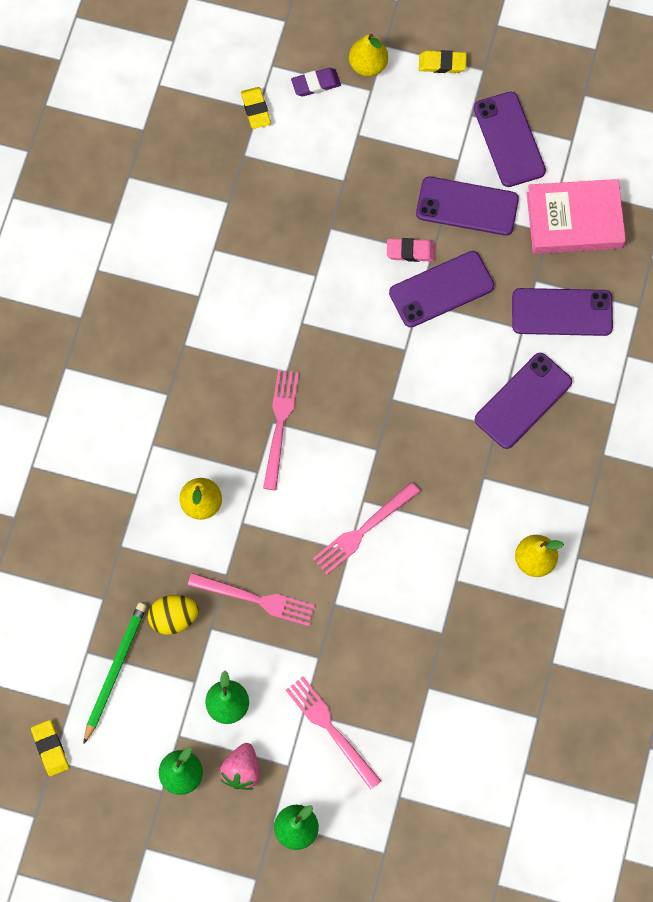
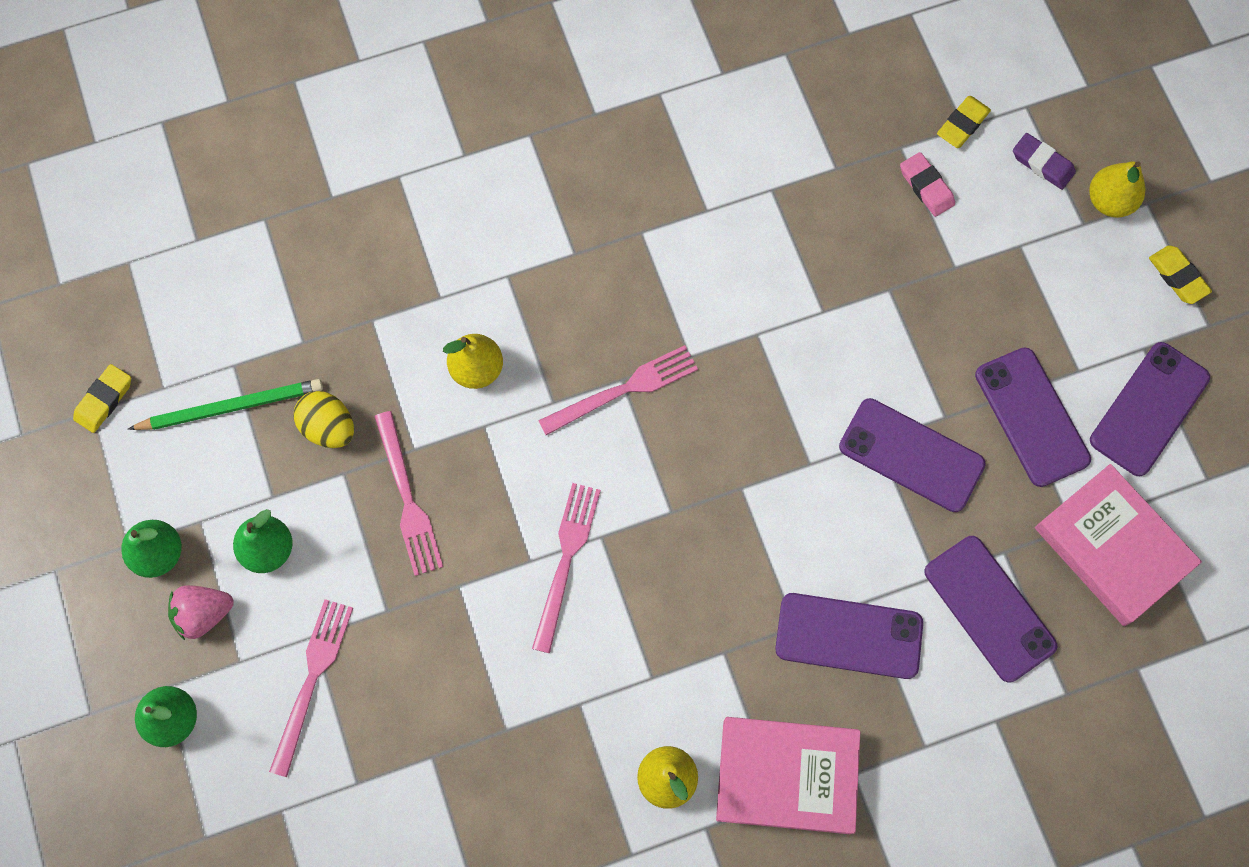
camera: 55 degrees right, 0 degrees up
pink fork [313,482,420,575] -> pink fork turned 90 degrees clockwise [532,483,601,653]
pink eraser [387,238,435,262] -> pink eraser moved to [900,152,955,217]
none -> pink book [716,717,860,834]

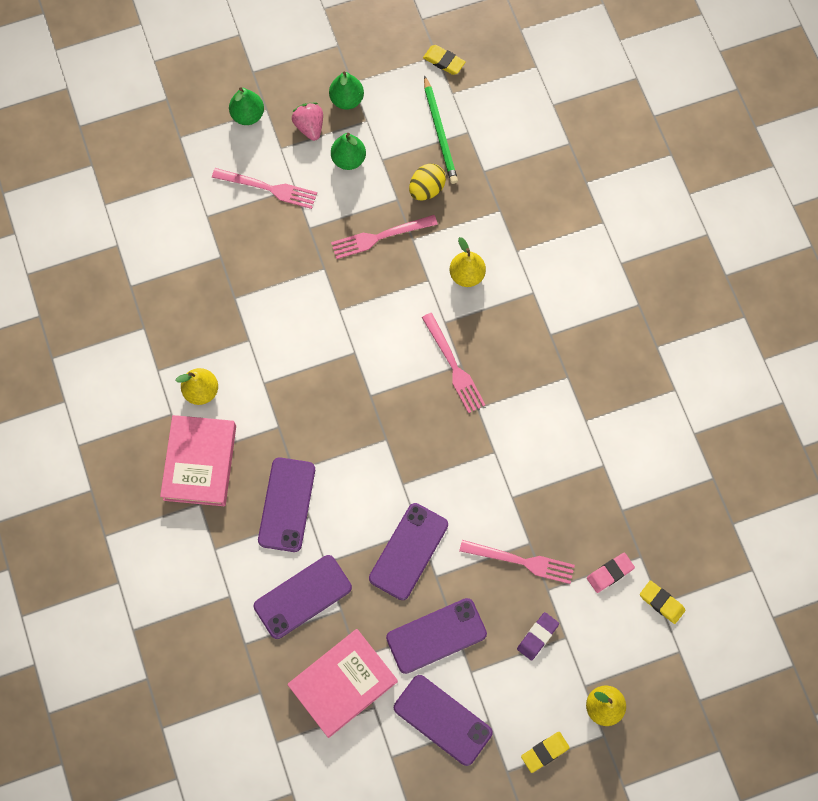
camera: 90 degrees right, 0 degrees up
pink fork [532,483,601,653] -> pink fork moved to [459,540,575,584]
purple eraser [1013,133,1076,190] -> purple eraser moved to [517,612,559,660]

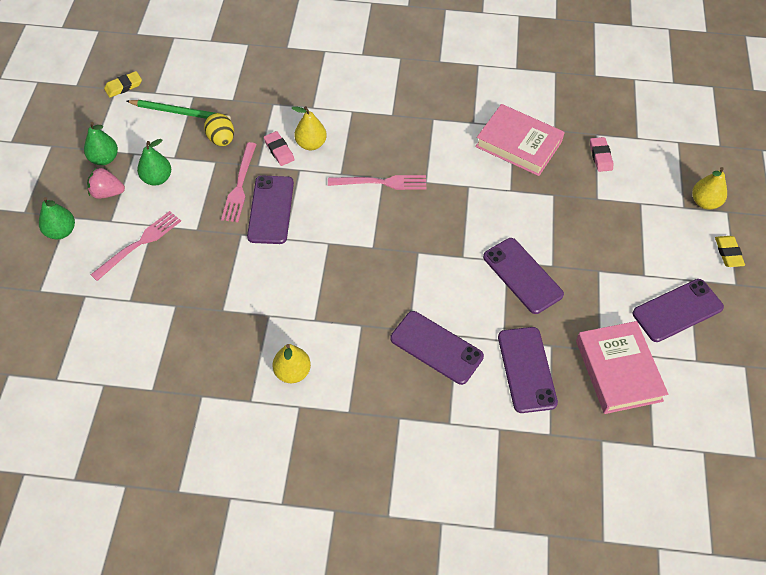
camera: 65 degrees left, 15 degrees down
pink book [160,415,236,506] -> pink book moved to [475,104,565,176]
purple phone [386,598,487,674] -> purple phone moved to [247,175,294,244]
pink fork [459,540,575,584] -> none
purple eraser [517,612,559,660] -> none
yellow eraser [640,580,686,624] -> none
none -> pink eraser [264,131,295,166]

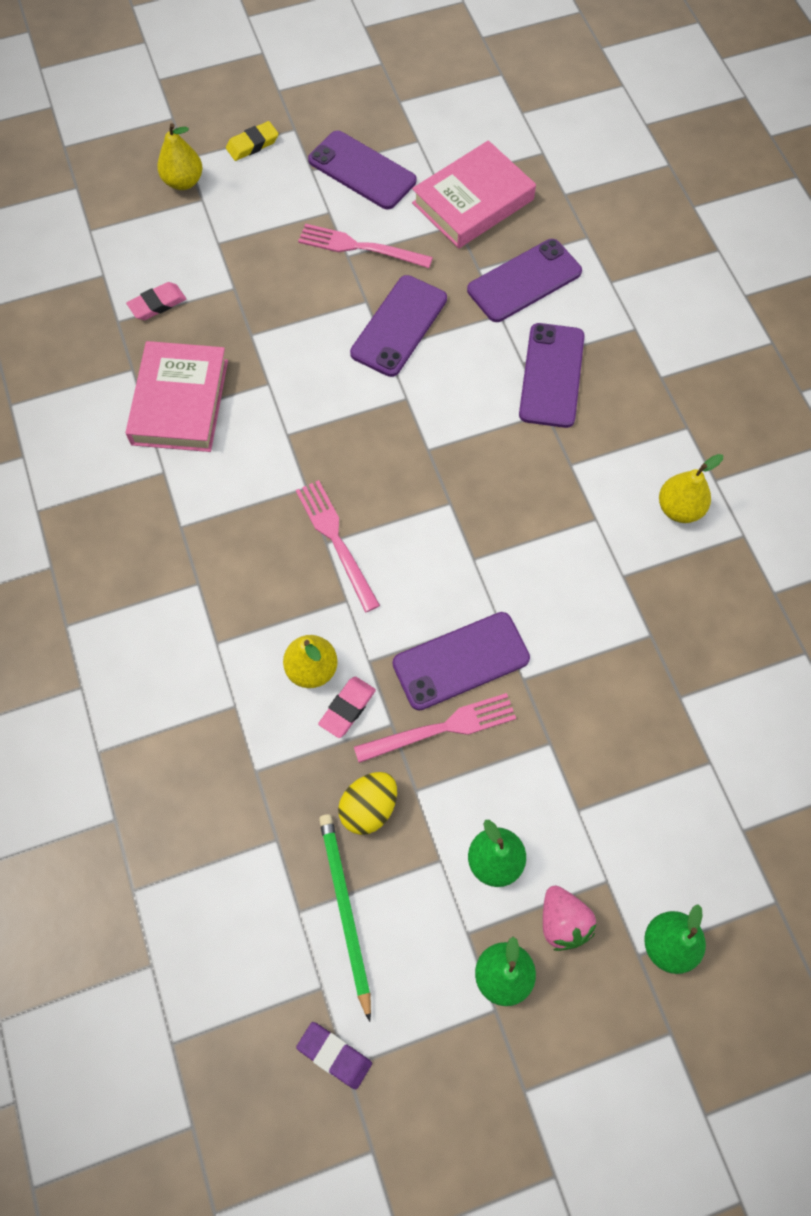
camera: 115 degrees left, 10 degrees up
pink fork [90,211,181,281] -> pink fork moved to [298,224,433,268]
yellow eraser [104,71,142,98] -> purple eraser [296,1022,372,1089]

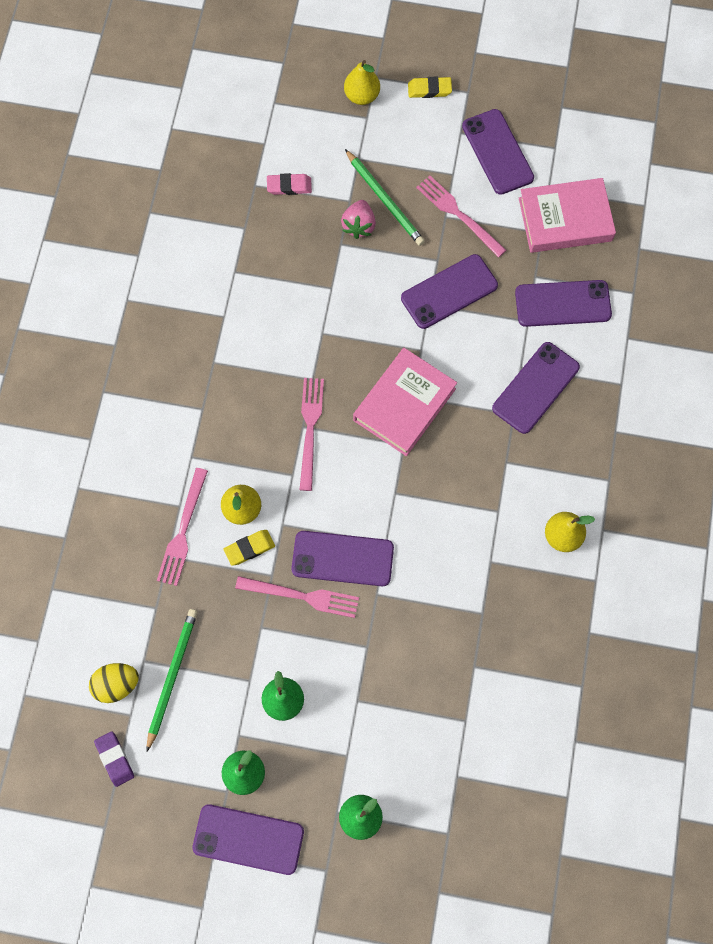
camera: 30 degrees right, 5 degrees up
pink book [126,341,228,452] -> pink book moved to [353,348,457,456]
pink eraser [318,676,376,738] -> yellow eraser [223,530,275,566]
yellow egg [338,772,397,835] -> yellow egg moved to [89,663,139,703]
pink strawberry [543,886,597,951] -> pink strawberry moved to [341,200,376,239]
none -> pink fork [157,468,208,586]
none -> purple phone [192,804,304,875]
none -> green pencil [345,149,425,246]

